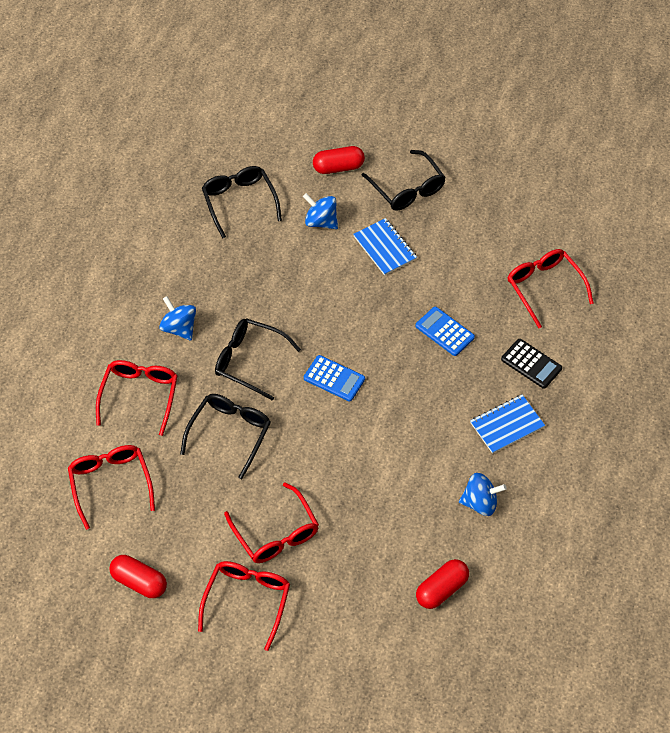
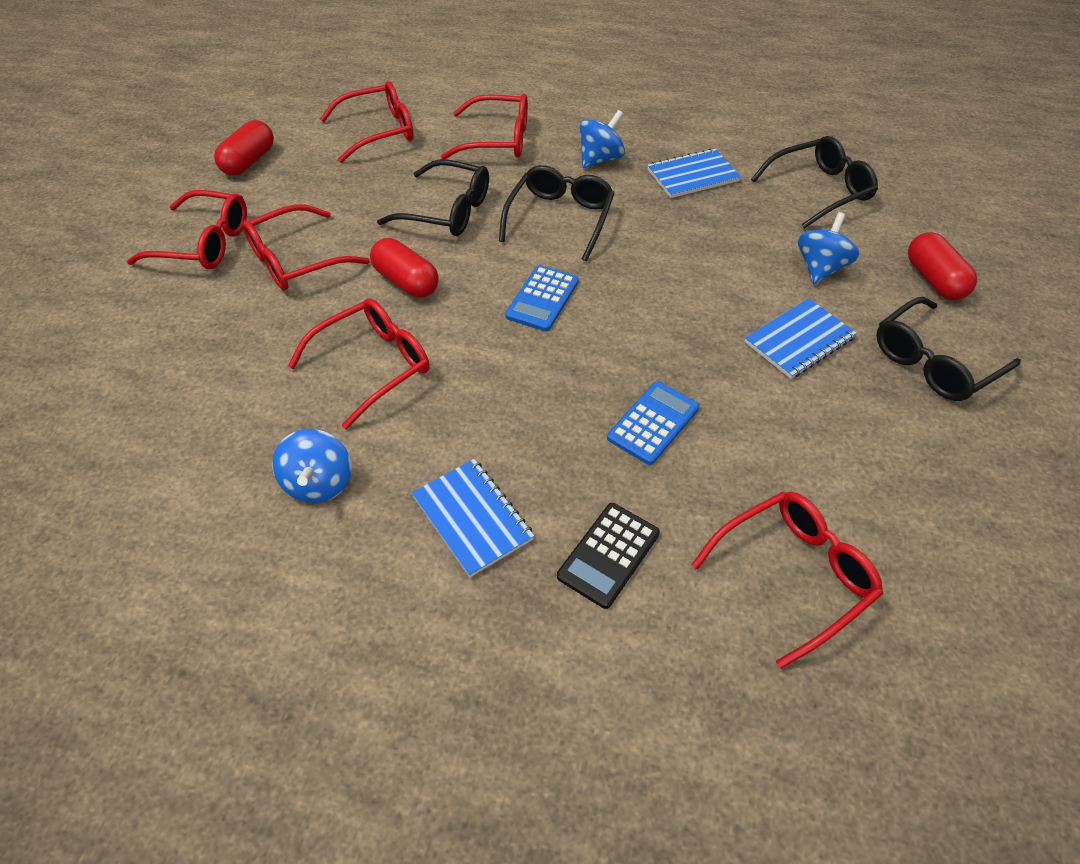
camera: 85 degrees right, 5 degrees down
red capsule [416,559,469,609] -> red capsule moved to [370,238,438,297]
none -> red glasses [288,299,429,429]
none -> blue notebook [647,148,741,198]

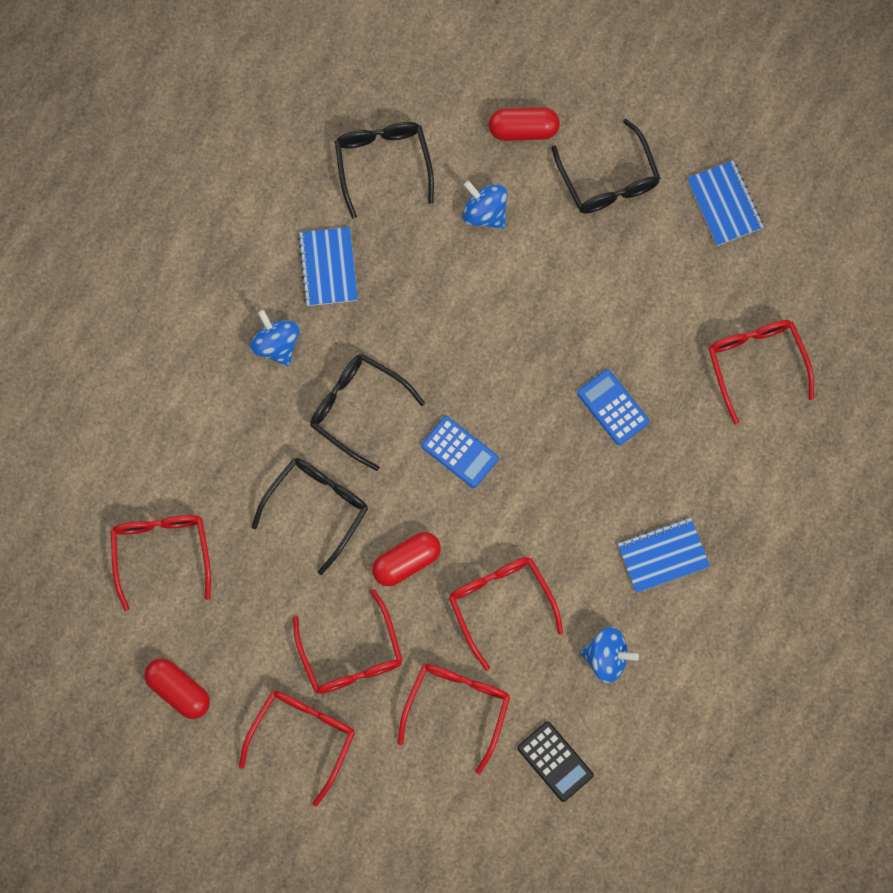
camera: 75 degrees left, 25 degrees up
red glasses [441,94,528,159] -> red glasses moved to [398,664,510,774]
black calculator [557,503,660,609] -> black calculator moved to [517,721,594,802]
blue notebook [745,298,857,379] -> blue notebook moved to [687,160,764,246]

